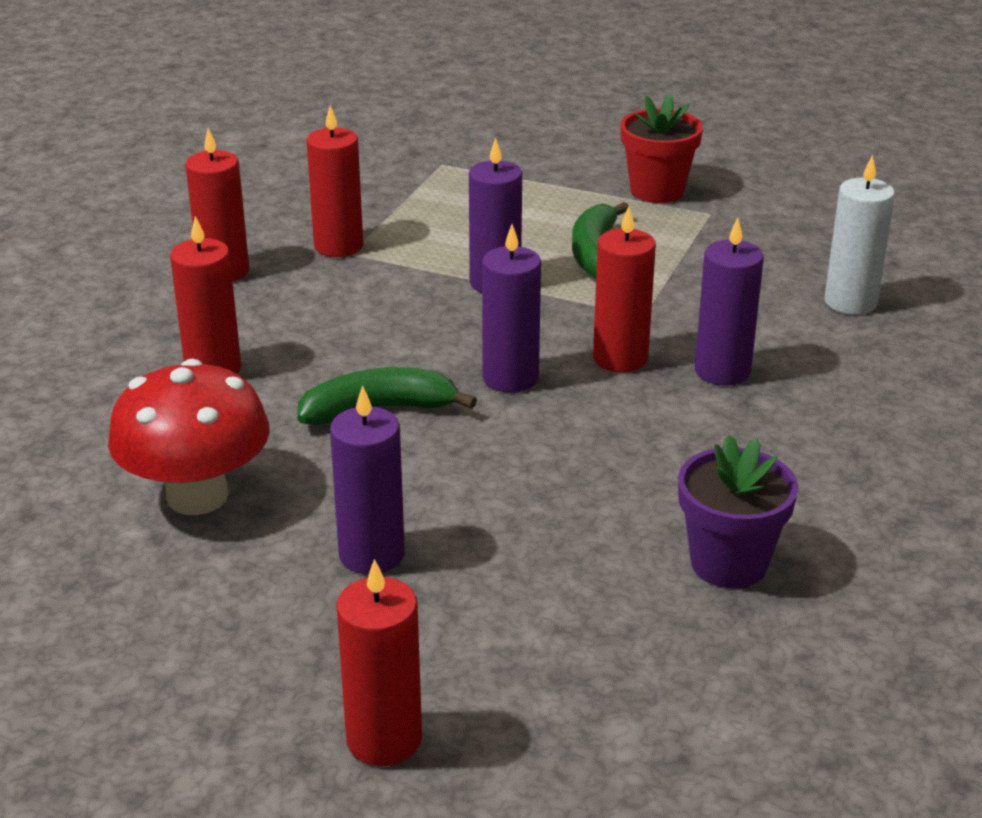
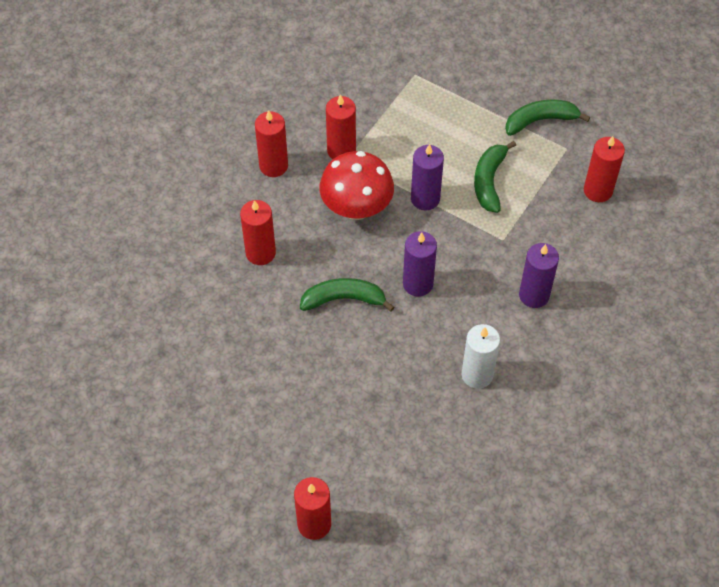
camera: 10 degrees right, 25 degrees up
red mushroom [108,359,270,515] -> red mushroom moved to [319,151,394,220]
purple candle [330,385,405,575] -> none
red candle [593,206,656,373] -> red candle moved to [584,136,625,202]
red flower pot [621,94,703,203] -> green banana [505,100,590,136]
purple flower pot [678,435,798,588] -> none
white candle [825,155,895,315] -> white candle moved to [462,324,500,389]

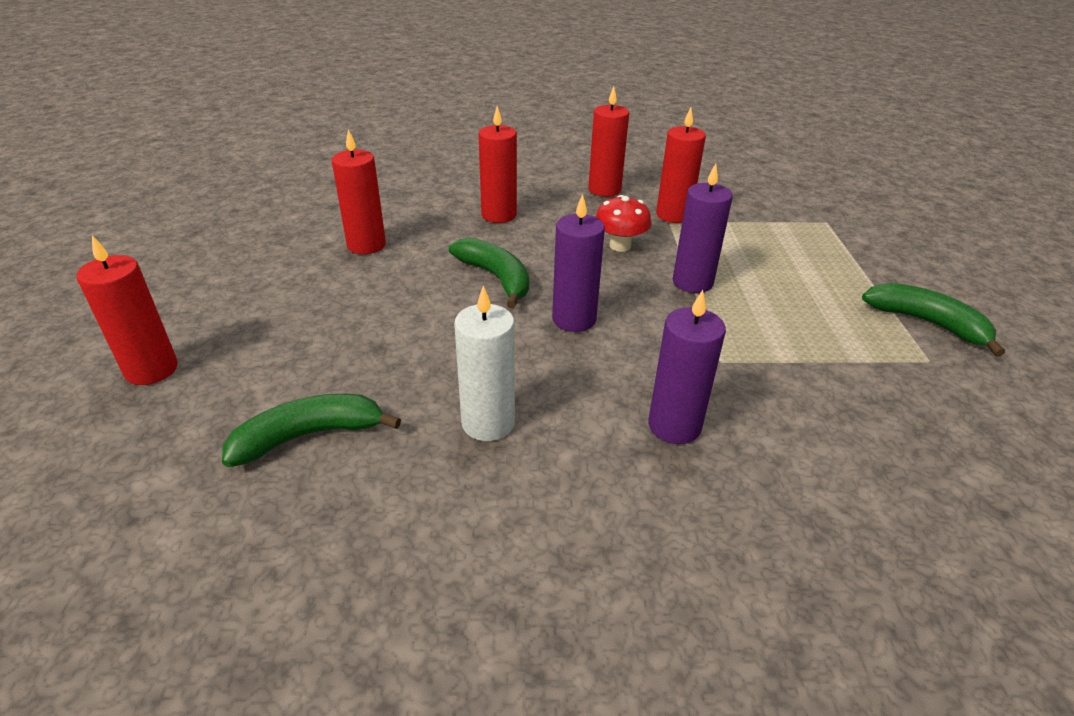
camera: 55 degrees right, 20 degrees down
red mushroom [319,151,394,220] -> red mushroom [595,195,652,252], size x0.59
green banana [474,141,516,213] -> green banana moved to [222,394,401,467]
red candle [584,136,625,202] -> red candle moved to [332,130,386,254]

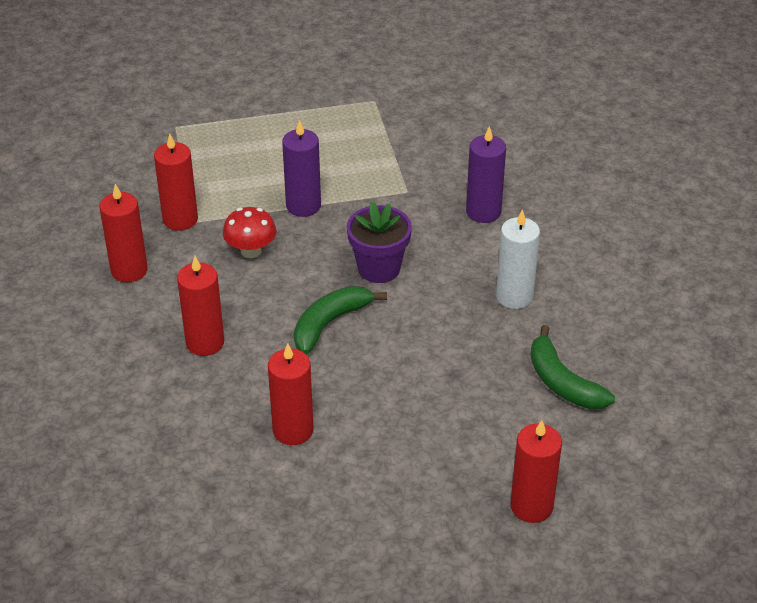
camera: 100 degrees left, 5 degrees up
purple candle [552,194,605,332] -> purple flower pot [347,201,412,283]
green banana [862,283,1005,356] -> none

